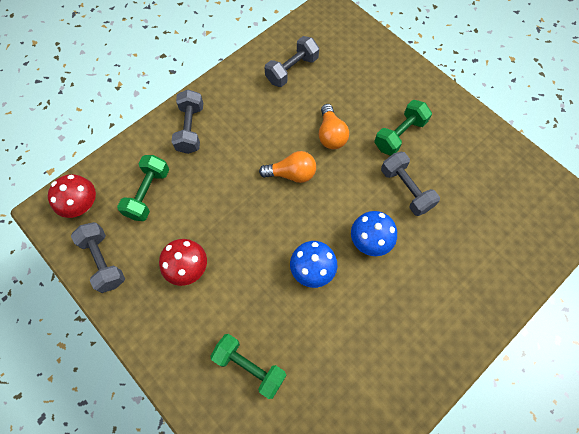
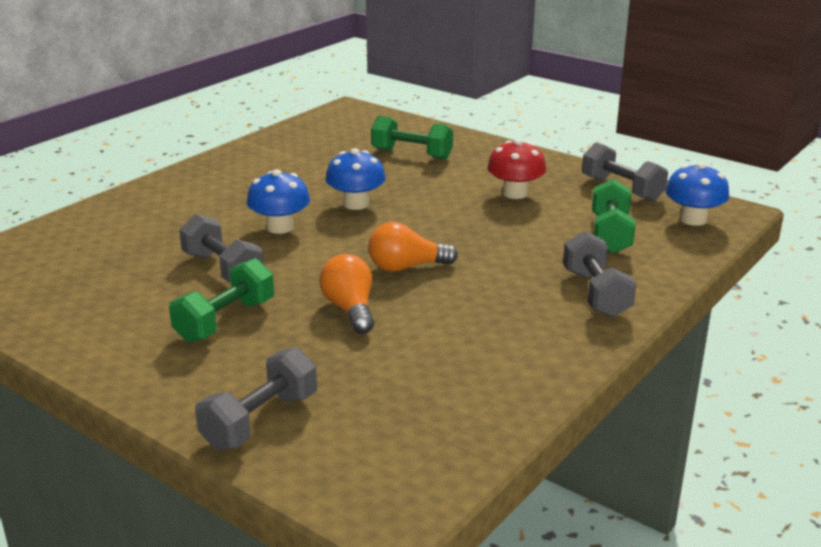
camera: 170 degrees right, 40 degrees down
red mushroom [48,174,96,218] -> blue mushroom [665,162,729,226]
grey dumbbell [265,36,319,87] -> grey dumbbell moved to [195,347,317,450]

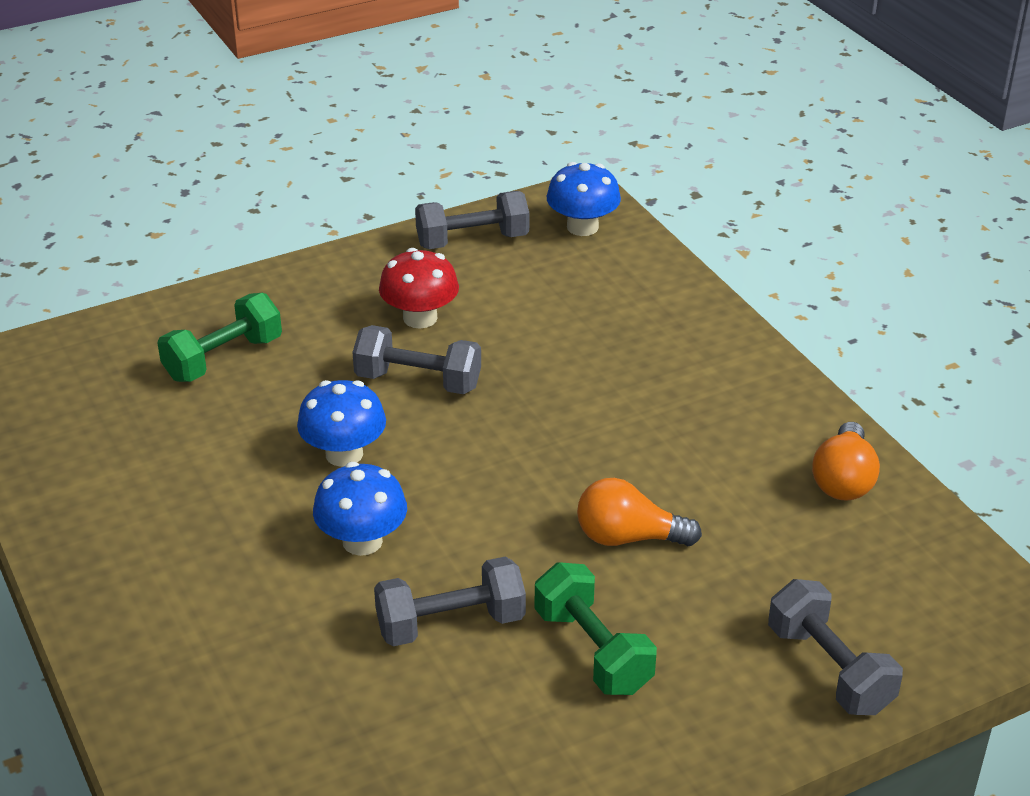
camera: 65 degrees left, 10 degrees up
orange light bulb [368,222,458,272] -> orange light bulb moved to [812,422,880,501]
grey dumbbell [563,231,636,318] -> grey dumbbell moved to [352,325,481,394]
green dumbbell [592,179,635,254] -> none

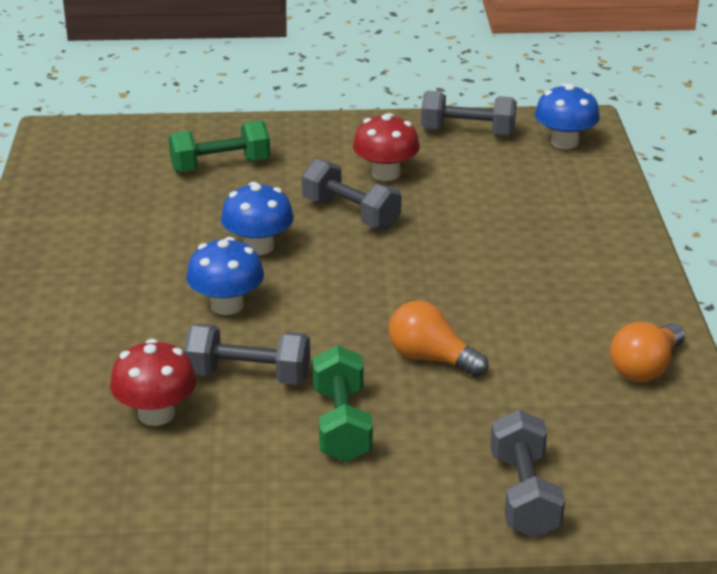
camera: 25 degrees right, 5 degrees down
none -> red mushroom [110,339,197,426]

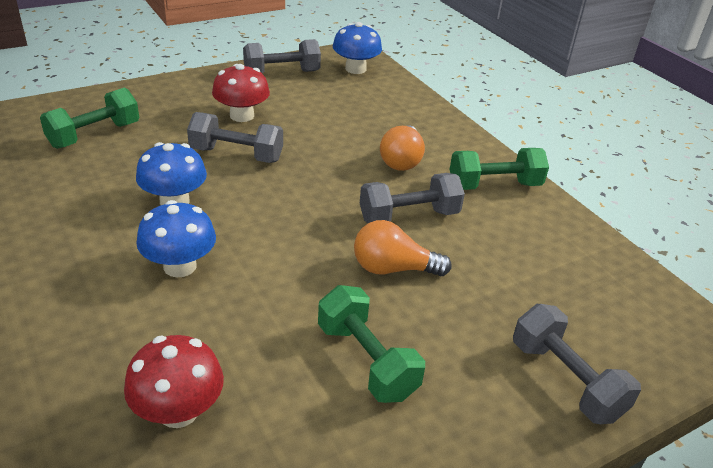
camera: 30 degrees left, 5 degrees up
grey dumbbell [183,324,310,385] -> grey dumbbell moved to [360,173,465,223]
orange light bulb [610,322,685,382] -> orange light bulb moved to [380,125,425,171]
none -> green dumbbell [450,148,549,190]

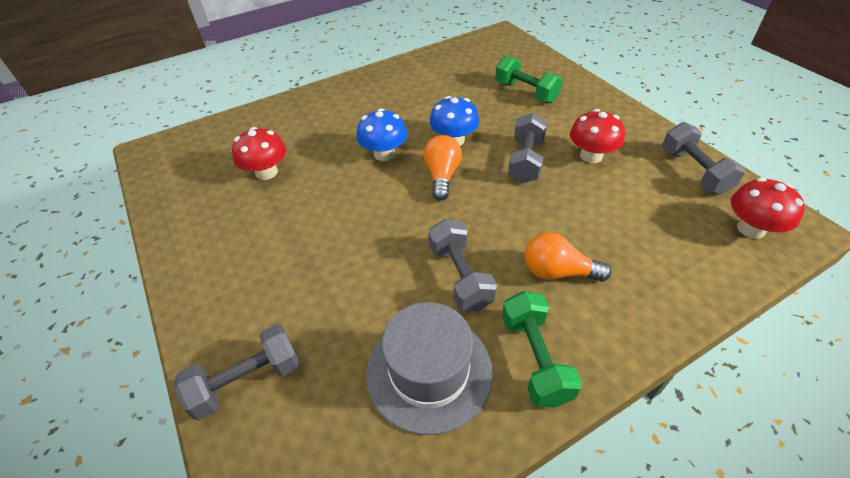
camera: 95 degrees right, 10 degrees up
green dumbbell [318,285,425,403] -> none
blue mushroom [333,22,382,74] -> red mushroom [731,178,805,239]
orange light bulb [354,220,452,276] -> orange light bulb moved to [423,135,462,201]
none -> grey hat [366,302,493,435]

